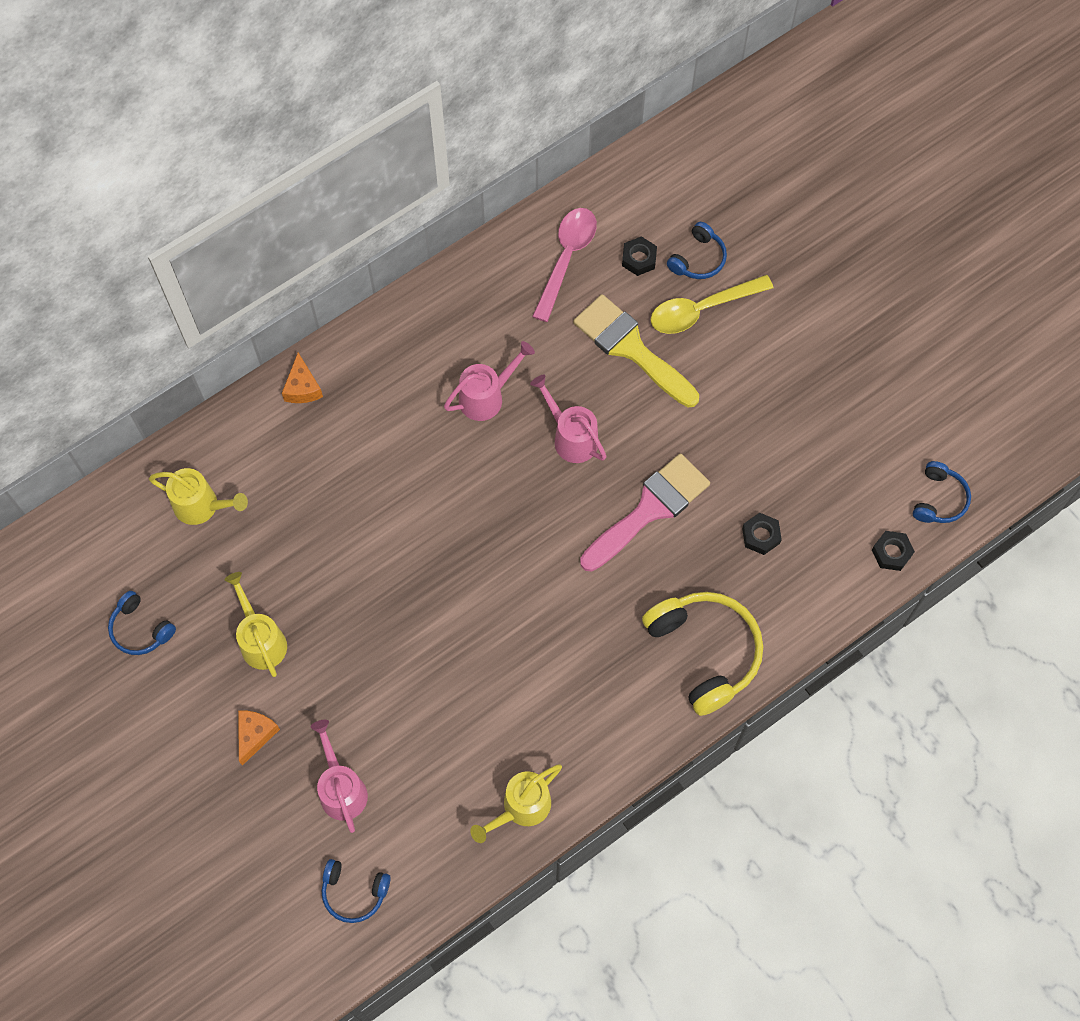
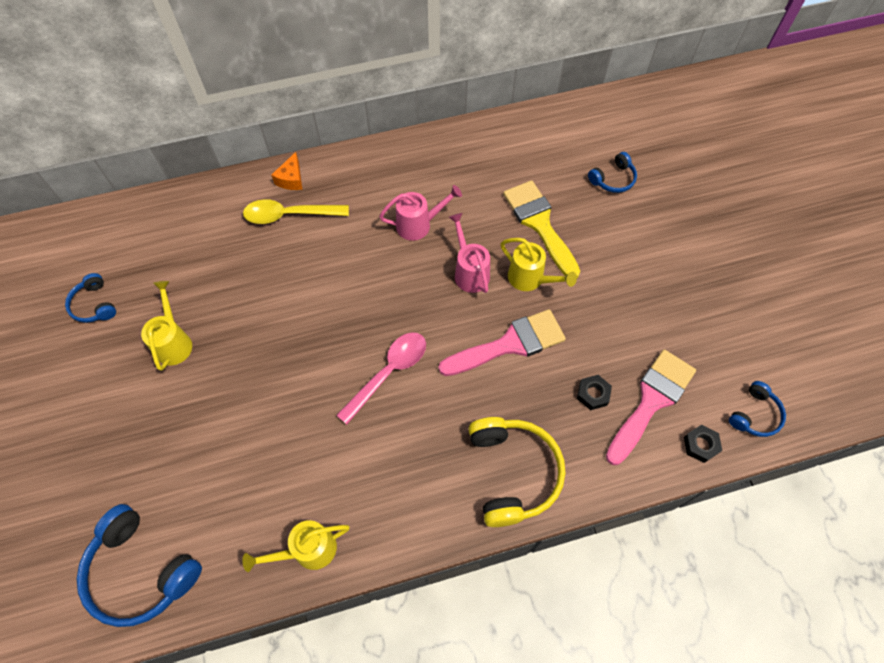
camera: 20 degrees right, 5 degrees down
yellow watering can [149,468,248,525] -> yellow watering can moved to [501,238,577,291]
orange cheese [238,710,280,766] -> none
pink watering can [310,720,368,833] -> none
blue headphones [321,859,391,923] -> blue headphones [77,504,202,627], size x1.86
pink spoon [532,208,597,322] -> pink spoon moved to [336,332,426,424]
black nut [622,236,657,276] -> none
yellow spoon [651,275,773,334] -> yellow spoon moved to [243,199,349,224]
none -> pink brush [606,349,696,465]

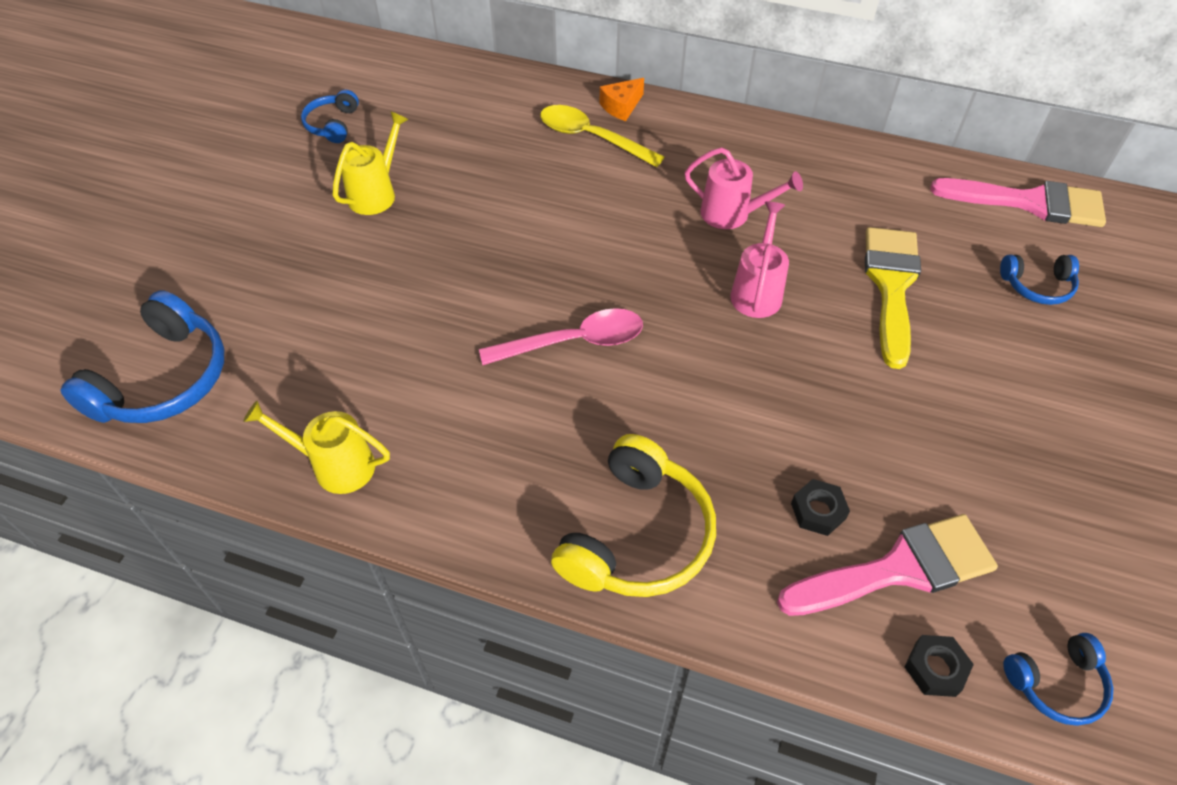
camera: 35 degrees right, 10 degrees down
blue headphones [77,504,202,627] -> blue headphones turned 135 degrees counterclockwise [60,290,224,423]
pink brush [439,309,566,376] -> pink brush moved to [930,178,1106,227]
yellow watering can [501,238,577,291] -> none

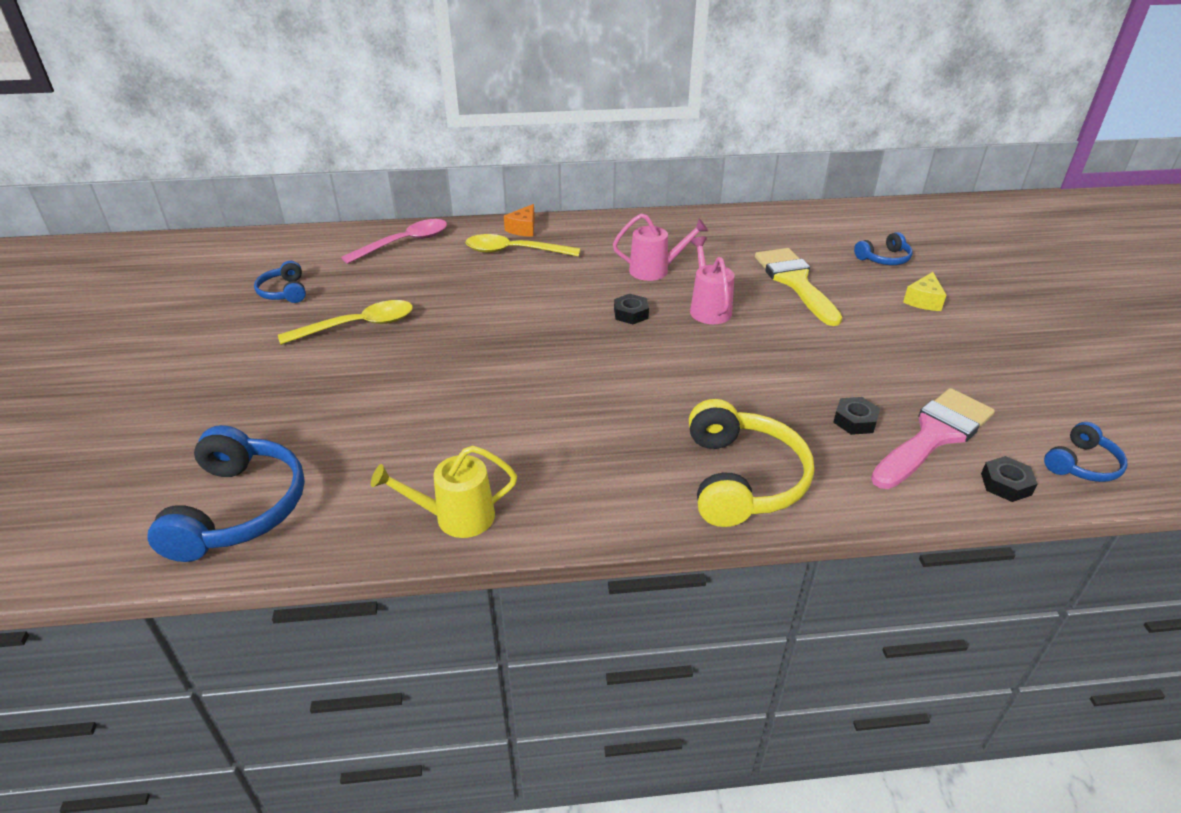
camera: 25 degrees left, 15 degrees down
yellow watering can [332,111,409,215] -> yellow spoon [278,300,413,345]
pink spoon [479,308,643,365] -> pink spoon moved to [341,219,447,264]
pink brush [930,178,1106,227] -> none
none -> black nut [614,294,649,324]
none -> yellow cheese [903,272,946,311]

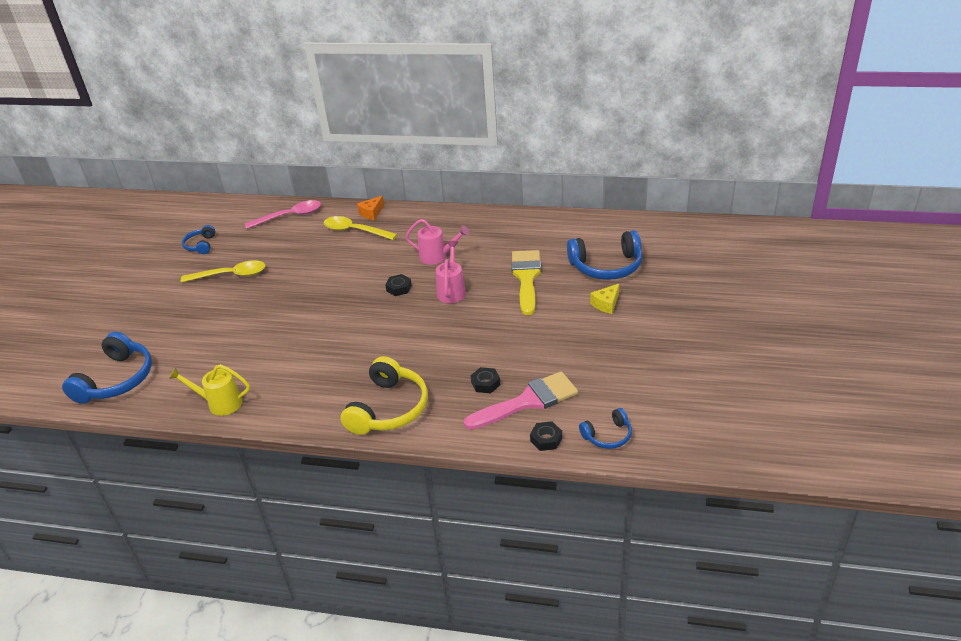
camera: 20 degrees right, 0 degrees up
blue headphones [854,232,913,265] -> blue headphones [567,230,643,280], size x1.86

